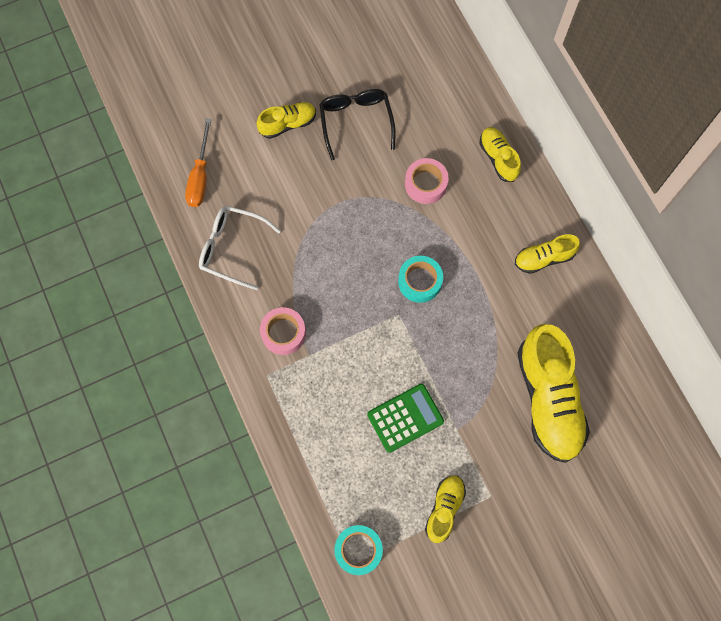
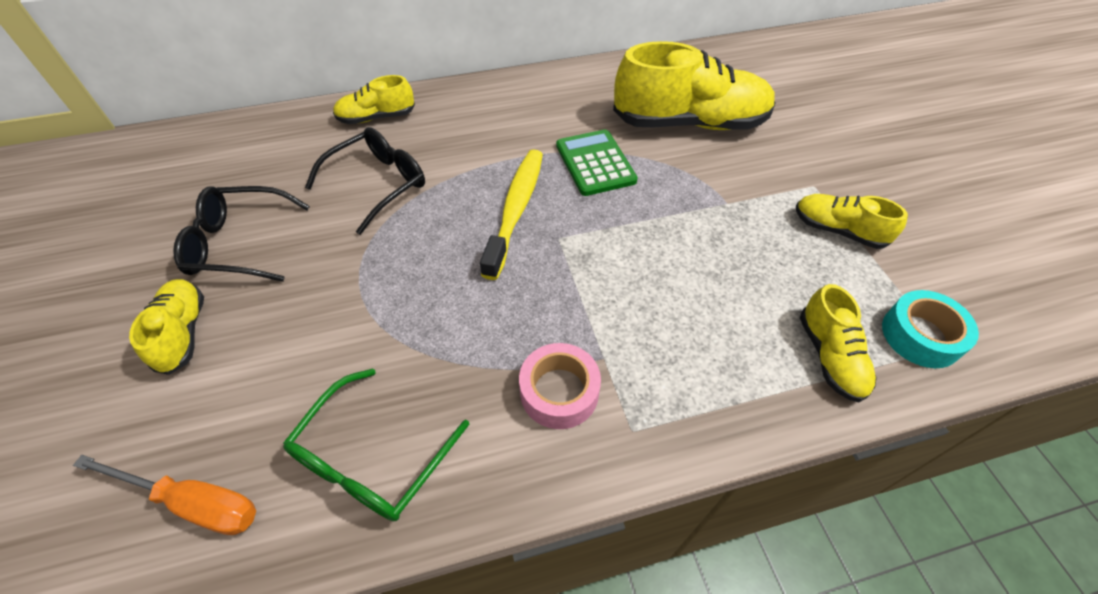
camera: 80 degrees left, 20 degrees down
white glasses [199,206,281,290] -> green glasses [283,368,470,521]
green calculator [367,384,444,453] -> green calculator moved to [556,130,638,196]
turquoise tape [398,256,443,303] -> yellow toothbrush [480,149,543,280]
pink tape [405,158,449,204] -> black glasses [305,127,425,235]
yellow shoe [515,234,580,274] -> yellow shoe moved to [800,284,877,402]

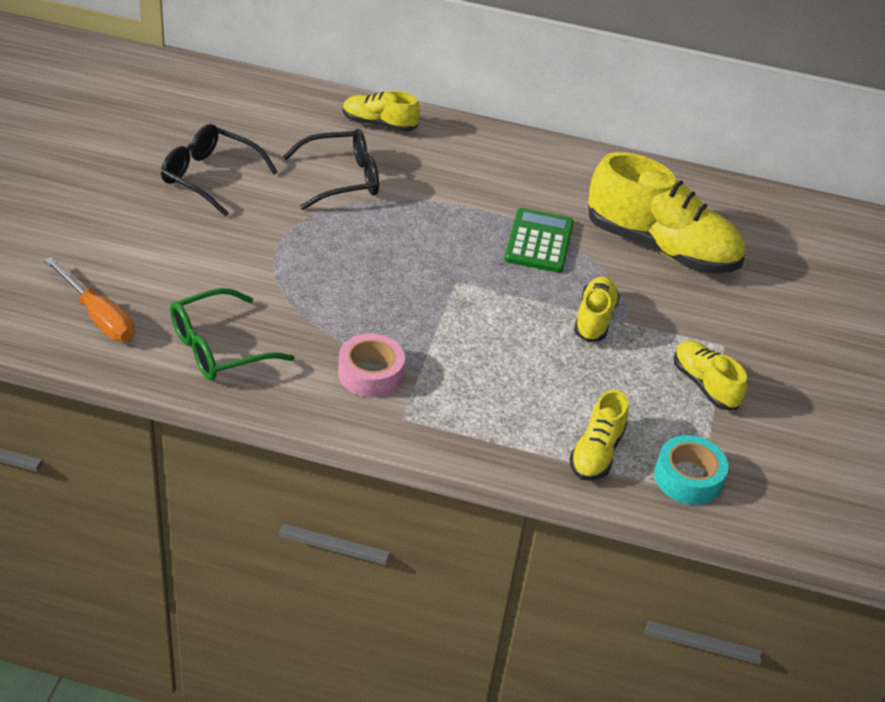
camera: 25 degrees right, 10 degrees down
yellow shoe [129,279,204,375] -> yellow shoe moved to [574,276,620,342]
yellow toothbrush [480,149,543,280] -> none

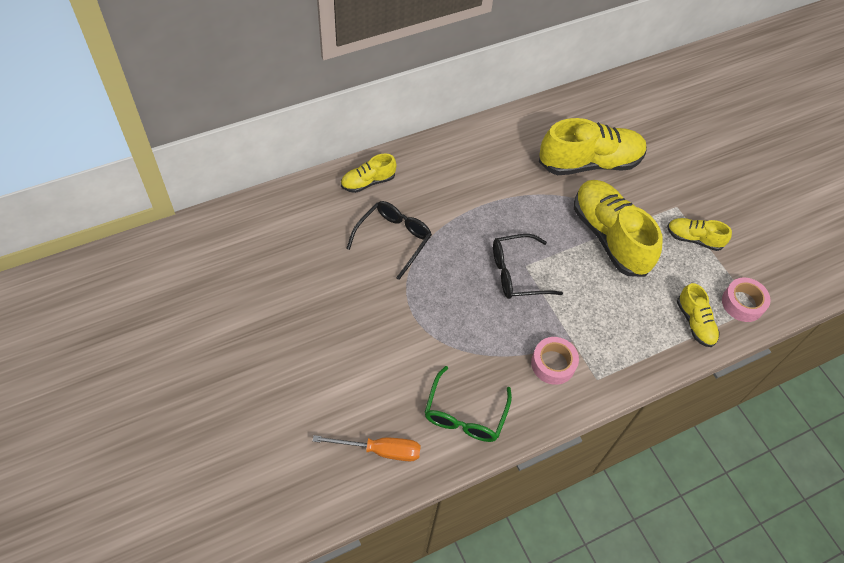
camera: 40 degrees left, 15 degrees up
black glasses [161,124,278,217] -> black glasses moved to [493,234,563,299]
green calculator [504,208,574,273] -> none
yellow shoe [574,276,620,342] -> yellow shoe [574,180,663,277], size x1.96
turquoise tape [654,435,728,505] -> pink tape [722,278,771,322]

